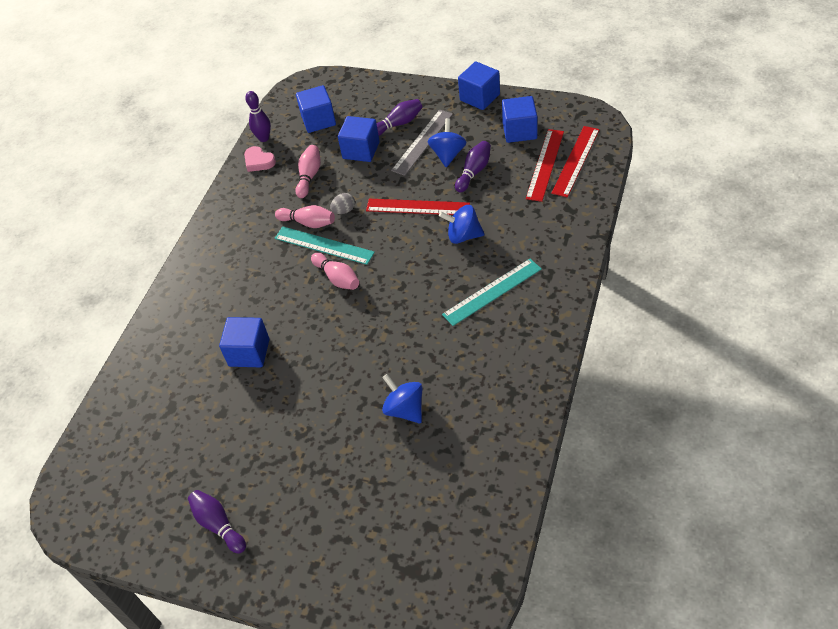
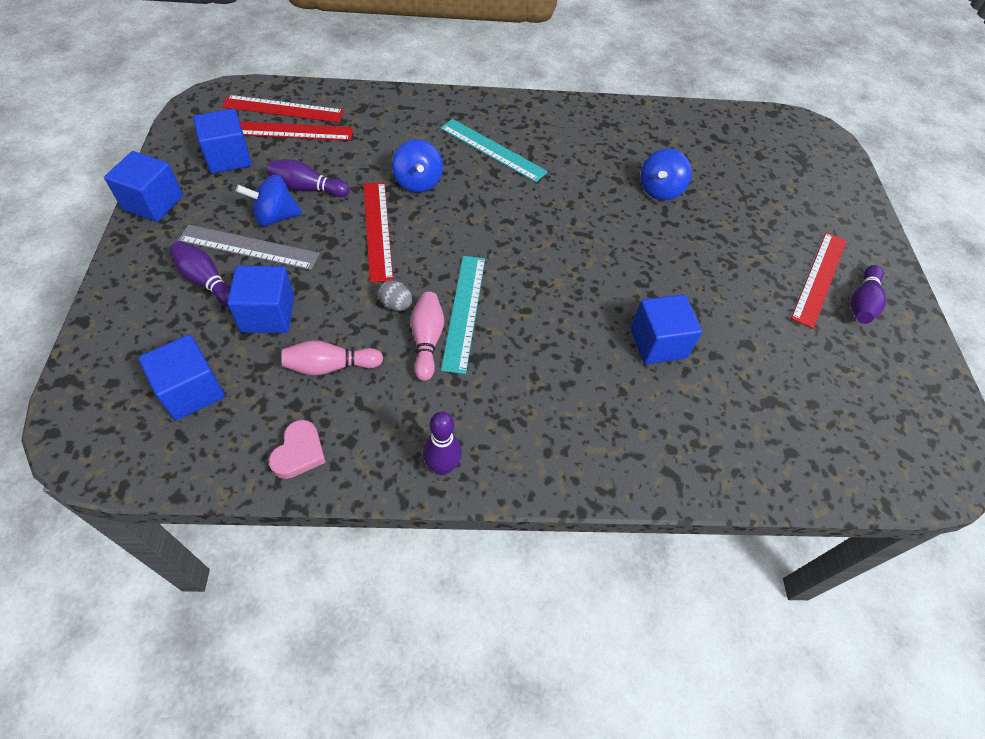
camera: 120 degrees left, 5 degrees up
purple bowling pin [245,91,271,142] -> purple bowling pin moved to [423,411,462,475]
pink bowling pin [311,253,359,290] -> none
none -> red ruler [791,232,847,329]

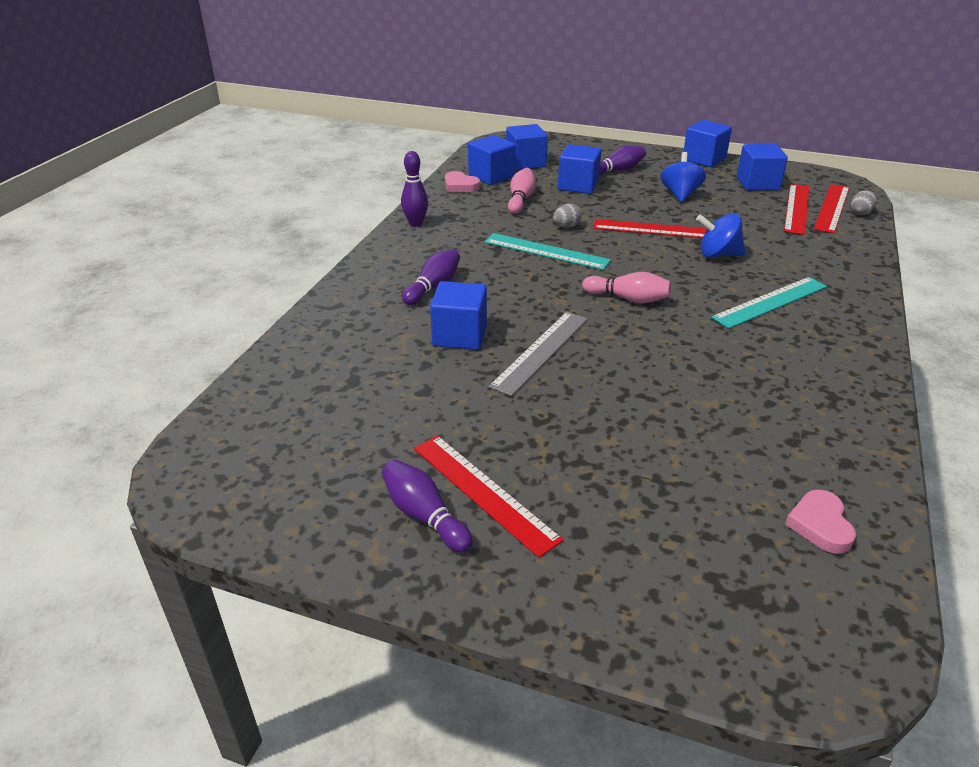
camera: 115 degrees right, 20 degrees down
grey ruler [178,224,320,270] -> grey ruler moved to [489,312,588,396]
purple bowling pin [267,160,350,197] -> purple bowling pin moved to [402,249,460,305]
pink bowling pin [411,292,444,381] -> pink bowling pin moved to [582,272,671,304]
blue spinning top [641,149,692,200] -> none
none -> blue cube [468,135,516,185]
none -> pink heart [785,490,856,554]
none -> grey egg [851,190,877,215]

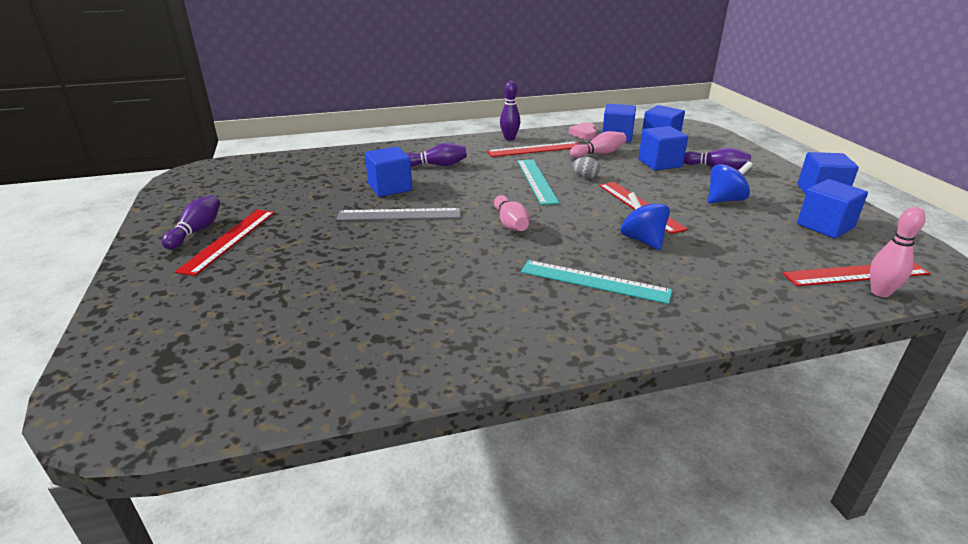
camera: 55 degrees right, 5 degrees down
red ruler [784,184,809,235] -> red ruler moved to [487,142,581,157]
pink heart [785,490,856,554] -> none
grey egg [851,190,877,215] -> pink bowling pin [870,207,926,297]

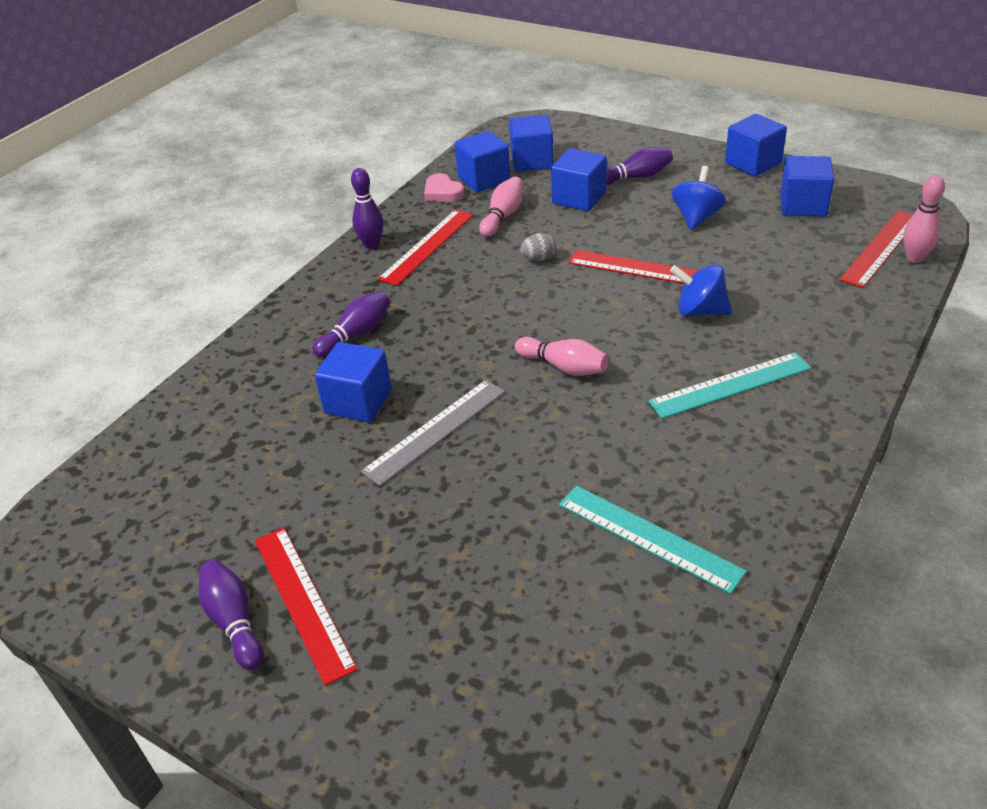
camera: 40 degrees left, 10 degrees up
turquoise ruler [518,159,559,205] -> turquoise ruler moved to [559,486,747,594]

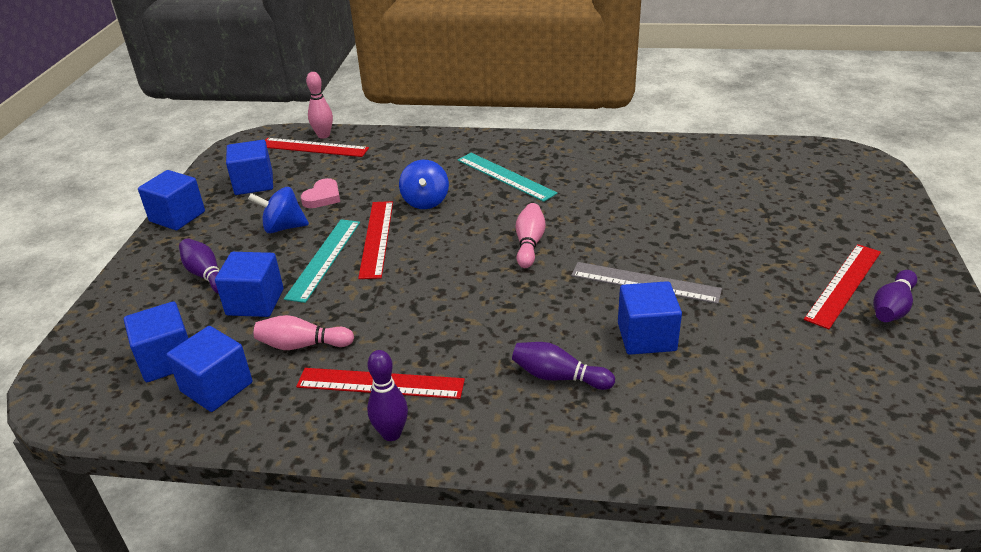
camera: 115 degrees left, 5 degrees down
pink heart [424,173,464,202] -> pink heart moved to [301,178,340,208]
grey egg [520,233,556,261] -> none
turquoise ruler [559,486,747,594] -> turquoise ruler moved to [284,219,360,303]

